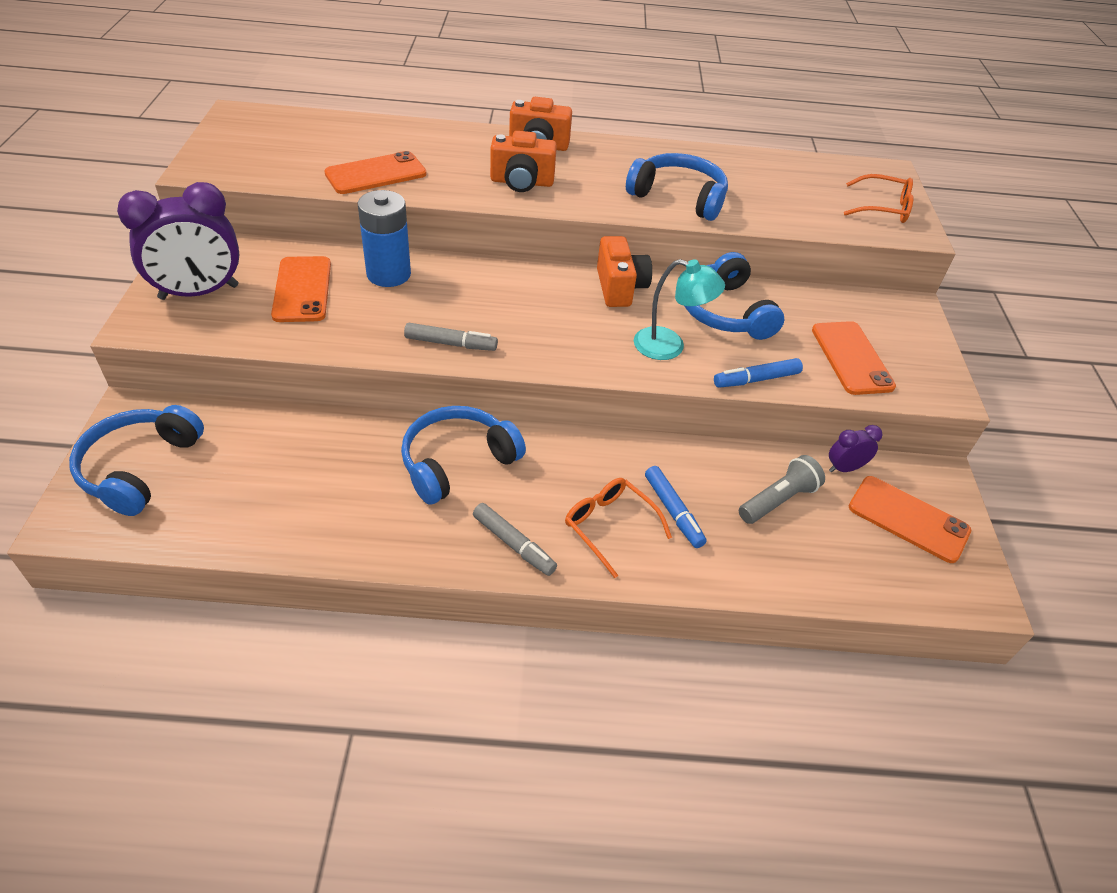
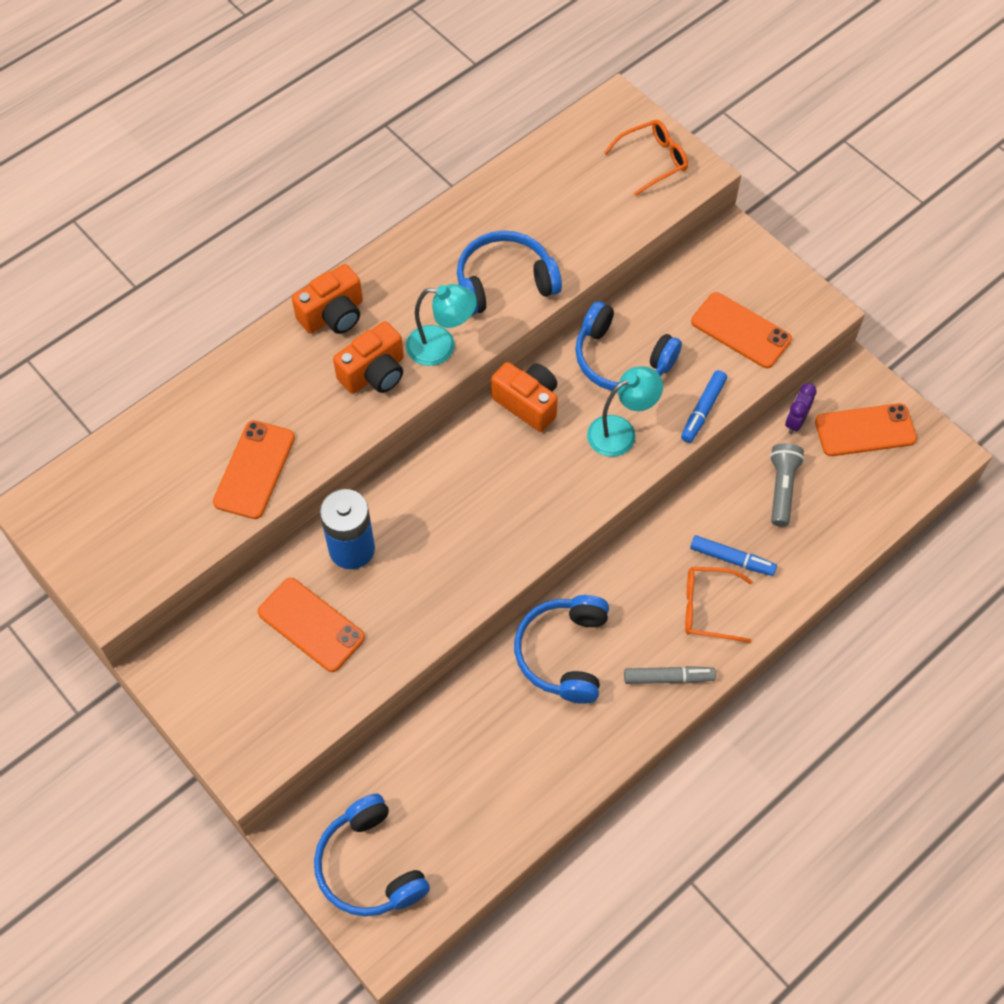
camera: 40 degrees left, 15 degrees up
purple clock [117,182,240,300] -> none
grey marker [404,323,498,351] -> none
none -> turquoise lamp [406,284,477,366]

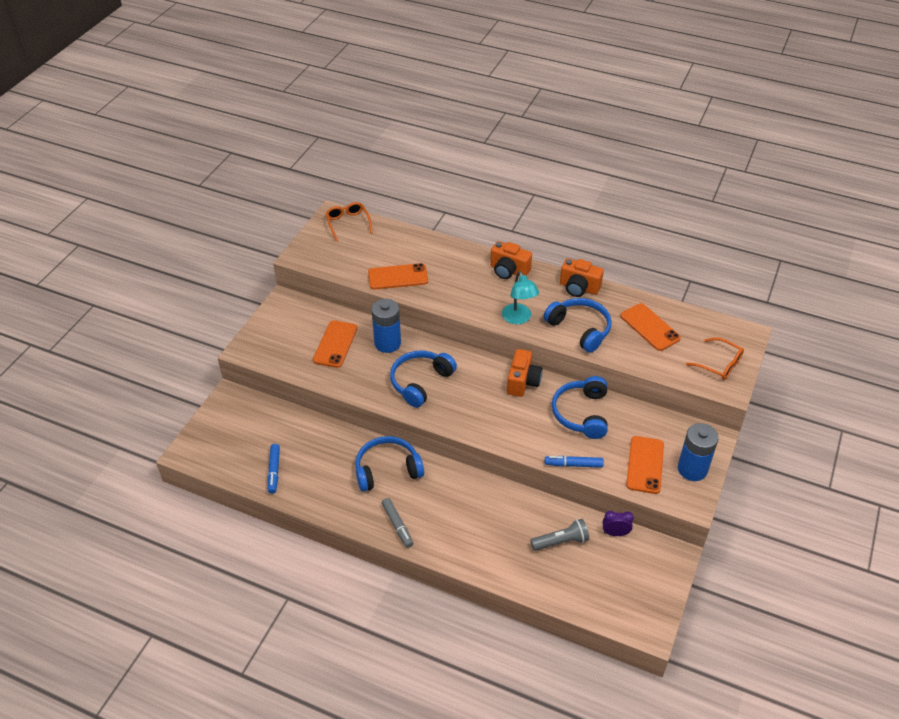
camera: 65 degrees right, 15 degrees down
blue headphones [314,794,430,917] -> blue headphones moved to [390,351,457,408]
orange camera [333,321,404,394] -> orange camera moved to [560,258,604,297]
turquoise lamp [587,366,663,457] -> none
orange glasses [685,567,752,643] -> orange glasses moved to [325,202,373,241]
blue marker [690,535,777,576] -> blue marker moved to [268,444,280,494]
orange phone [815,403,917,456] -> orange phone moved to [620,303,681,351]
none -> blue battery [678,423,719,481]

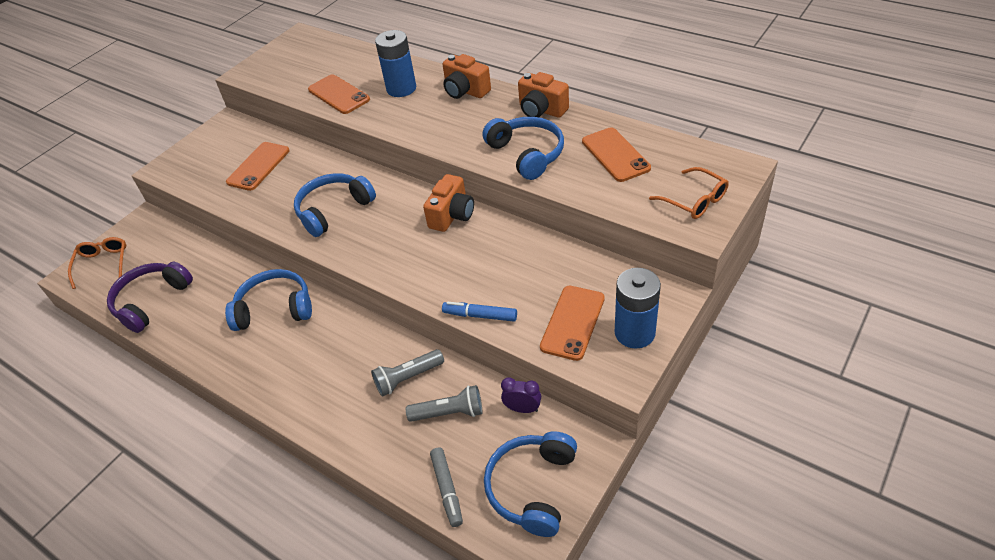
camera: 15 degrees right, 0 degrees up
blue marker [268,444,280,494] -> purple headphones [107,262,193,333]
orange glasses [325,202,373,241] -> orange glasses moved to [68,237,126,289]
orange phone [368,263,428,289] -> orange phone turned 45 degrees clockwise [308,74,370,114]
blue battery [371,299,401,353] -> blue battery moved to [375,30,416,97]
grey marker [382,498,413,548] -> grey marker moved to [430,448,463,527]
turquoise lamp [502,271,539,324] -> none
blue headphones [552,376,608,439] -> blue headphones moved to [484,431,577,537]
none -> grey flashlight [371,349,444,397]

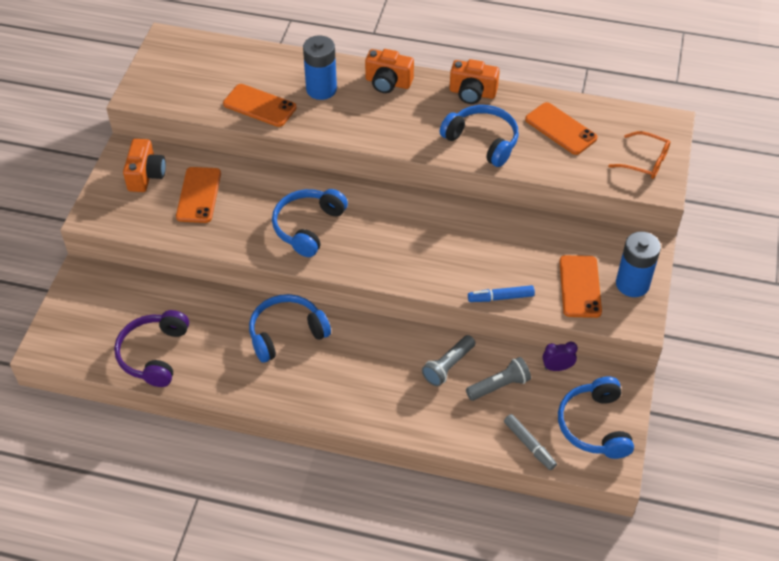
camera: 25 degrees left, 5 degrees up
orange glasses [68,237,126,289] -> none
orange camera [423,174,474,232] -> orange camera moved to [123,139,166,192]

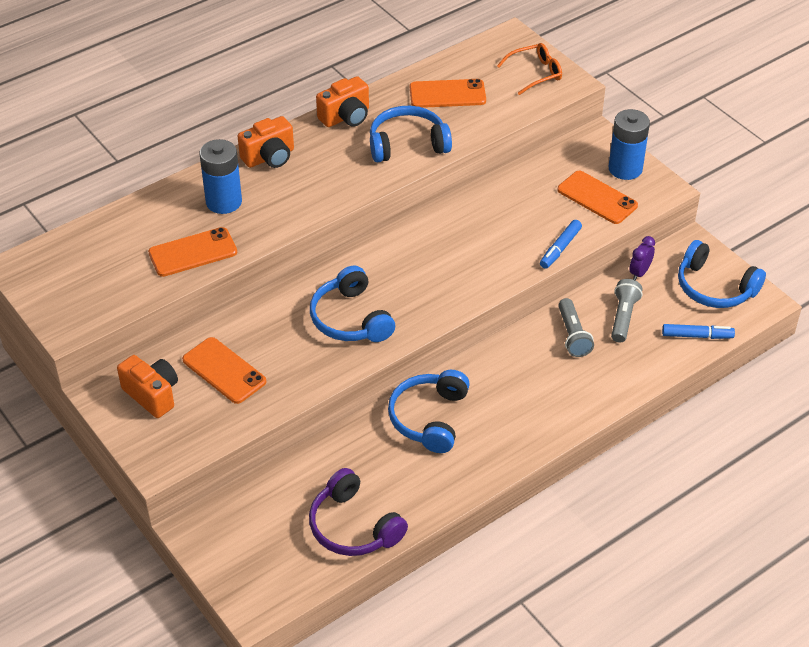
camera: 50 degrees left, 5 degrees down
grey marker [504,414,557,470] -> blue marker [662,324,735,339]

